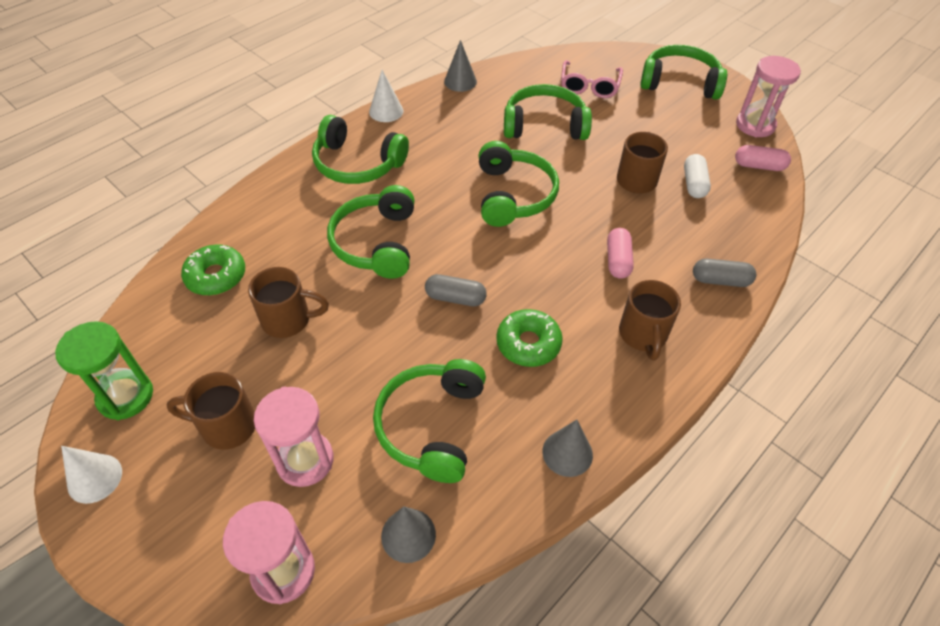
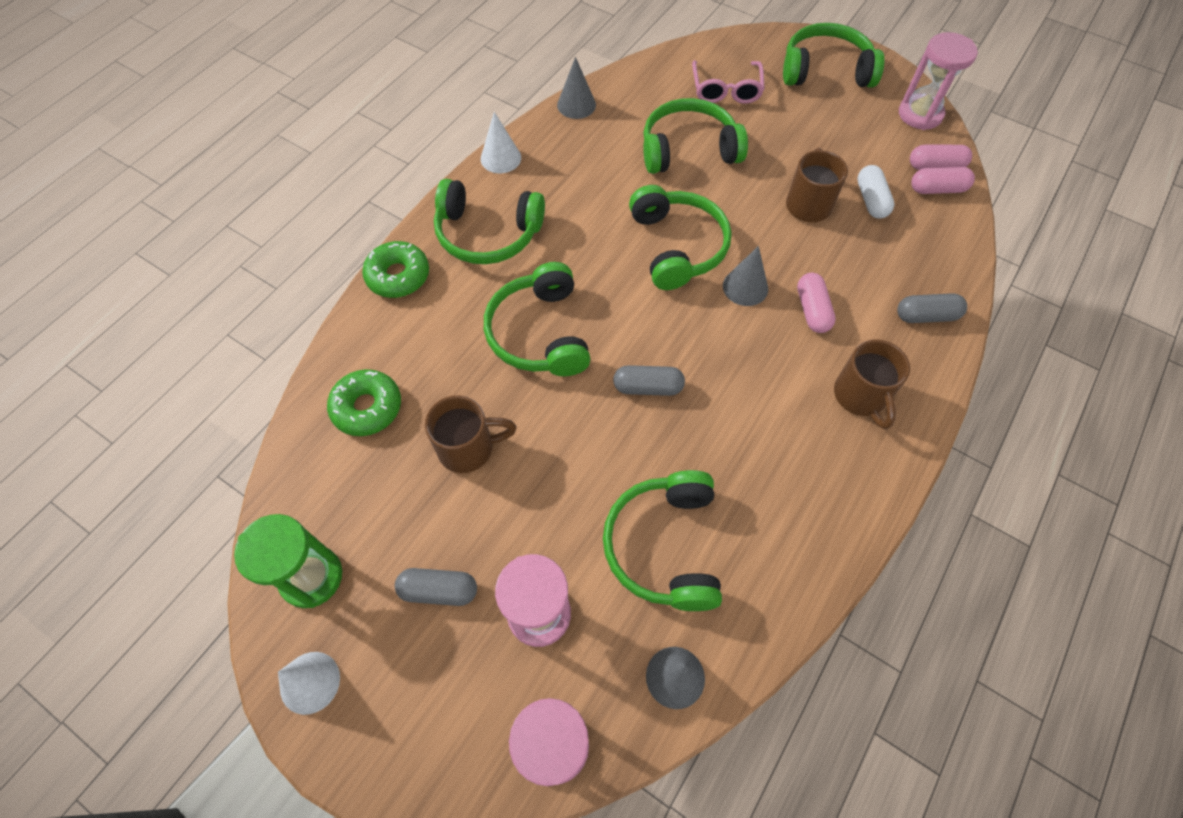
camera: 10 degrees left, 10 degrees up
brown mug [167,372,255,450] -> grey capsule [395,568,477,606]
green donut [496,309,563,367] -> green donut moved to [362,241,429,298]
grey cone [542,420,593,477] -> grey cone moved to [723,246,768,306]
none -> pink capsule [911,167,975,194]

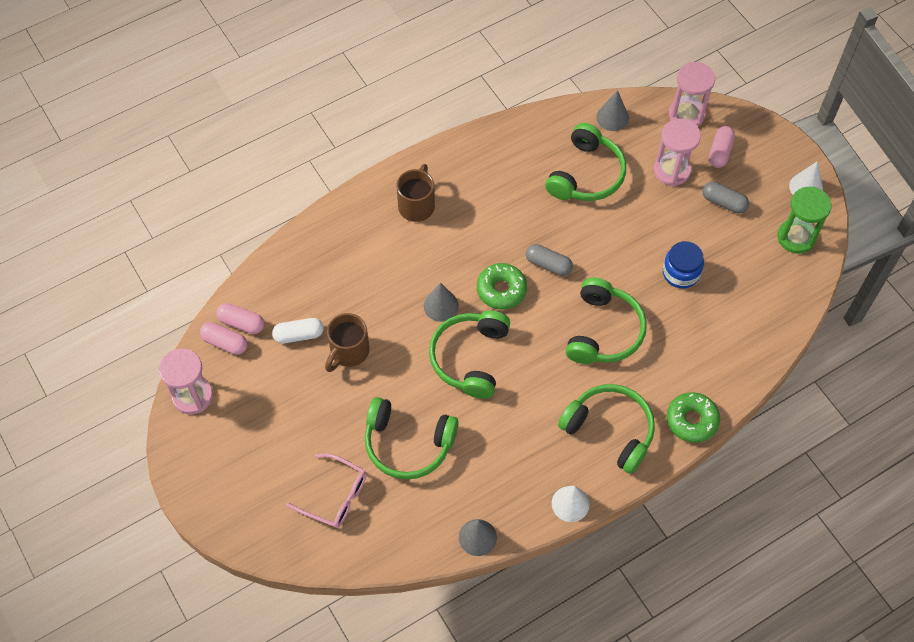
camera: 155 degrees left, 0 degrees up
green donut [327,369,401,436] -> green donut moved to [477,263,527,310]
brown mug [425,395,517,473] -> blue jar [663,241,704,288]
pink glasses [692,60,765,104] -> pink glasses turned 90 degrees clockwise [286,453,366,528]
green headphones [783,23,884,88] -> none
pink capsule [797,273,836,333] -> pink capsule moved to [708,126,735,168]
white capsule [857,165,894,218] -> white capsule turned 60 degrees clockwise [272,318,324,343]
grey capsule [897,293,967,323] -> none

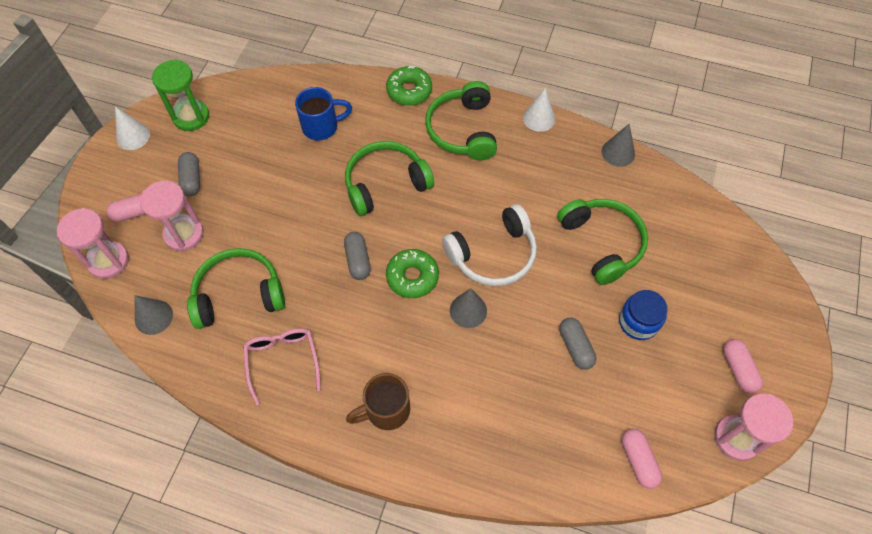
camera: 130 degrees left, 0 degrees up
pink capsule [200,322,248,355] -> pink capsule moved to [723,339,763,393]
white capsule [272,318,324,343] -> none
pink glasses [286,453,366,528] -> pink glasses moved to [243,328,321,405]
brown mug [325,313,369,372] -> grey capsule [559,318,596,370]
green headphones [429,311,510,399] -> white headphones [442,204,537,287]
blue jar [663,241,704,288] -> blue jar moved to [619,290,668,340]
none -> blue mug [295,87,352,140]

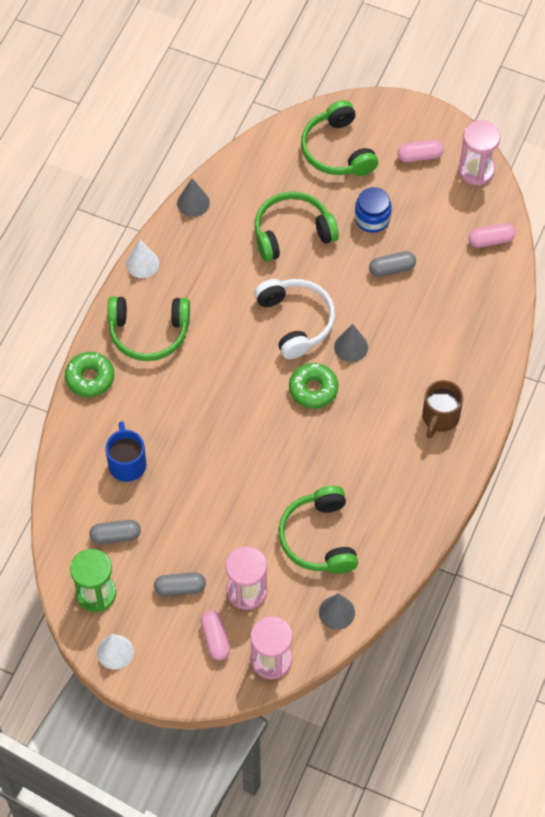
camera: 85 degrees left, 0 degrees up
pink glasses [243,328,321,405] -> none
grey capsule [344,232,371,280] -> grey capsule moved to [89,520,141,544]
green headphones [345,141,434,216] -> green headphones moved to [301,100,378,176]
brown mug [346,373,410,430] -> brown mug turned 45 degrees clockwise [422,380,463,439]

